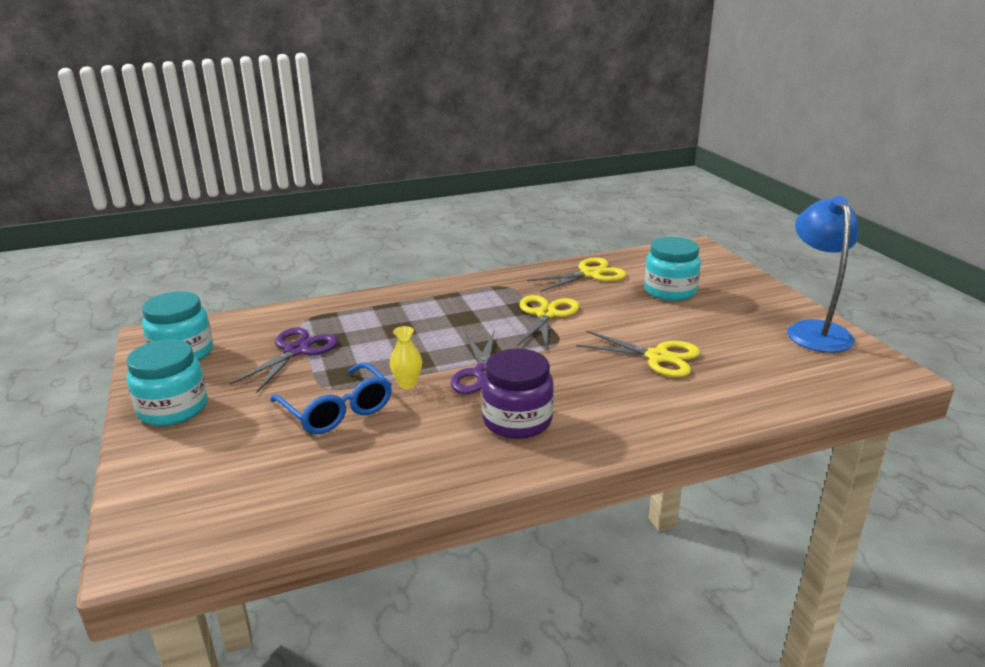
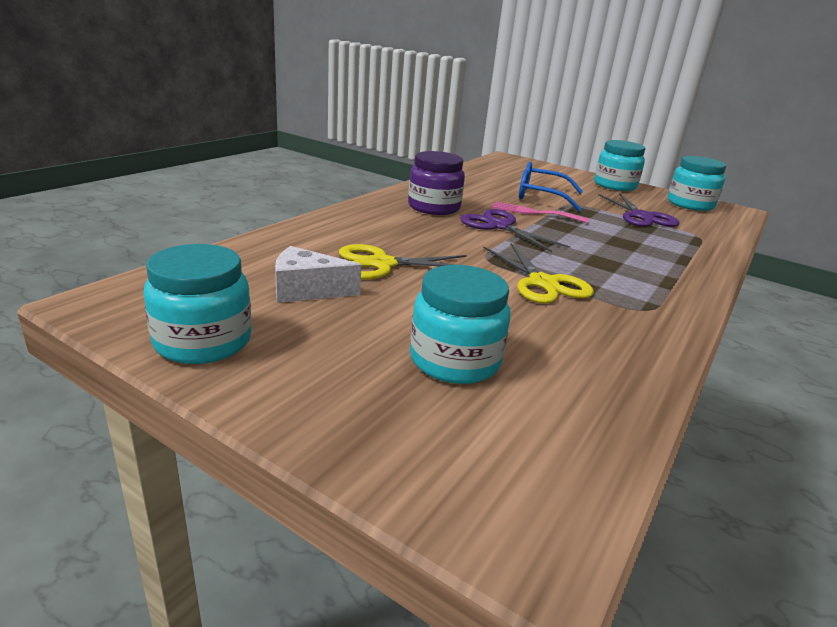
camera: 140 degrees right, 0 degrees up
yellow vase [390,326,422,389] -> pink fork [492,201,589,223]
yellow scissors [527,257,627,292] -> none
blue lamp [787,196,858,353] -> turquoise jar [144,244,252,364]
none -> white cheese [275,246,362,303]

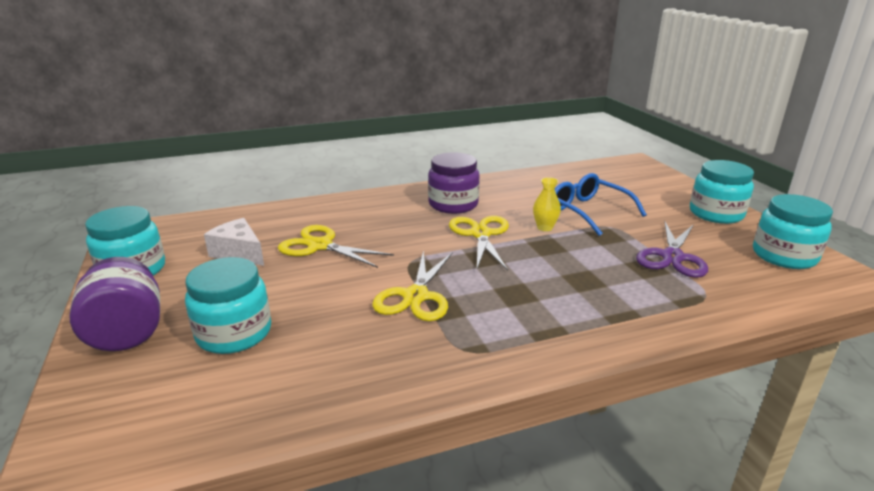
camera: 40 degrees right, 0 degrees up
purple scissors [460,209,570,252] -> yellow scissors [449,216,509,271]
pink fork [492,201,589,223] -> yellow vase [533,177,561,231]
none -> purple jar [69,257,160,351]

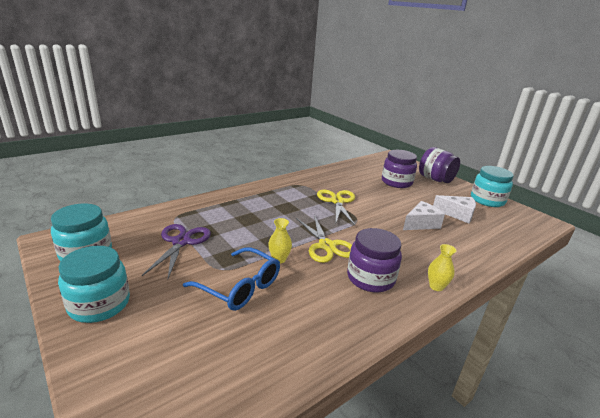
camera: 160 degrees right, 0 degrees up
turquoise jar [185,257,271,354] -> purple jar [382,150,417,188]
yellow scissors [278,225,394,268] -> white cheese [403,201,445,230]
none -> yellow vase [428,244,457,291]

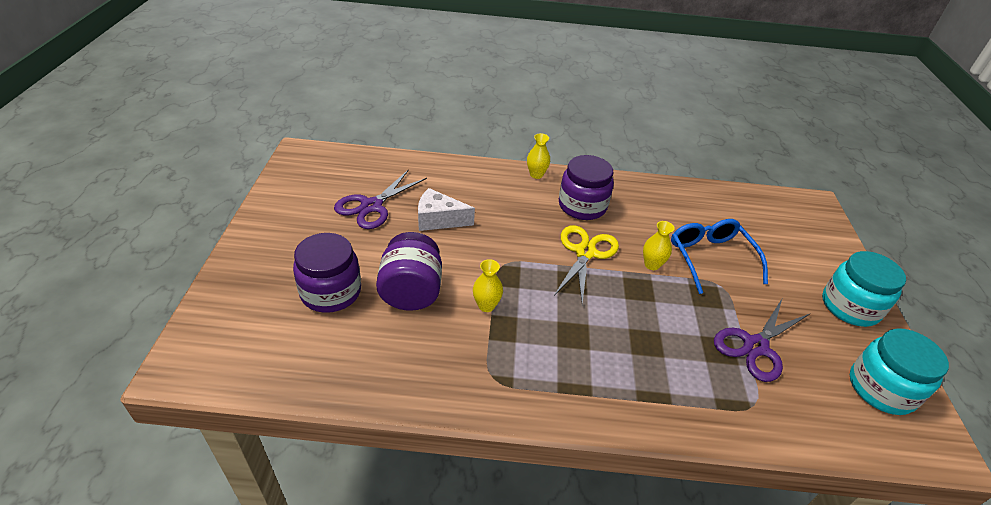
camera: 140 degrees left, 15 degrees up
yellow scissors [317,190,355,225] -> yellow vase [473,259,503,312]
purple jar [419,147,460,183] -> purple jar moved to [376,232,442,311]
white cheese [433,195,476,223] -> purple scissors [334,169,427,229]
turquoise jar [471,166,514,207] -> none

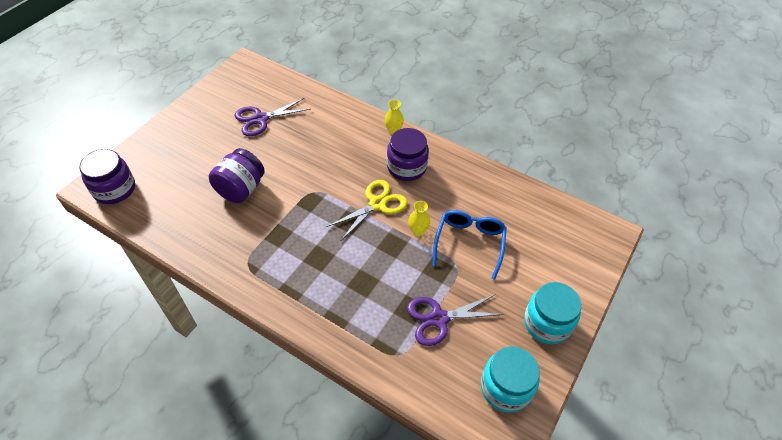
camera: 30 degrees right, 10 degrees up
purple jar [293,233,361,313] -> purple jar moved to [79,149,135,204]
white cheese [418,188,475,231] -> none
yellow vase [473,259,503,312] -> none

